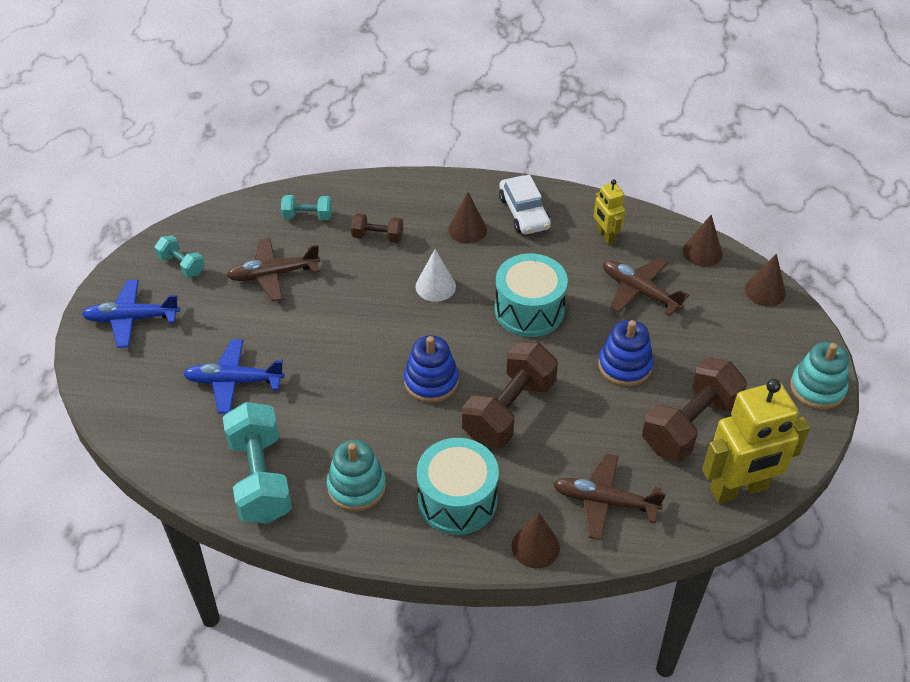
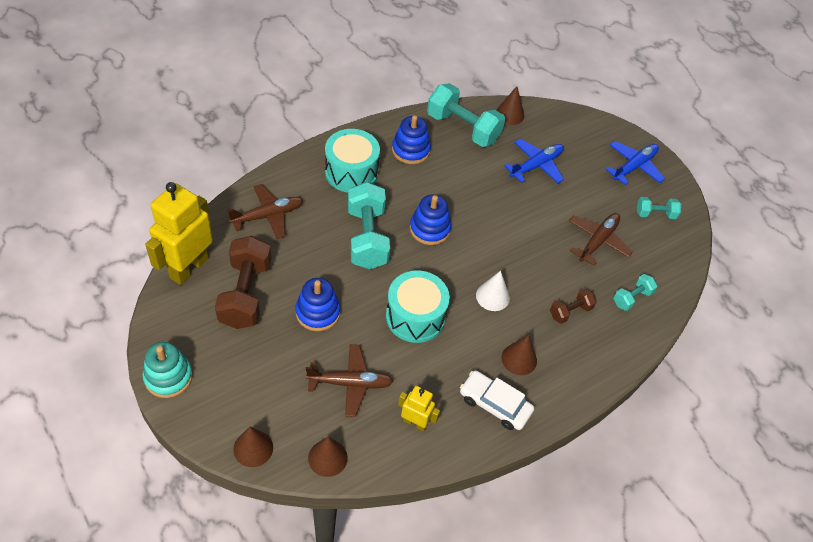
camera: 135 degrees right, 5 degrees up
turquoise stacking toy [327,440,386,511] -> blue stacking toy [392,115,431,164]
brown dumbbell [462,342,558,448] -> turquoise dumbbell [348,182,390,269]
brown cone [512,513,560,568] -> brown cone moved to [496,86,524,125]

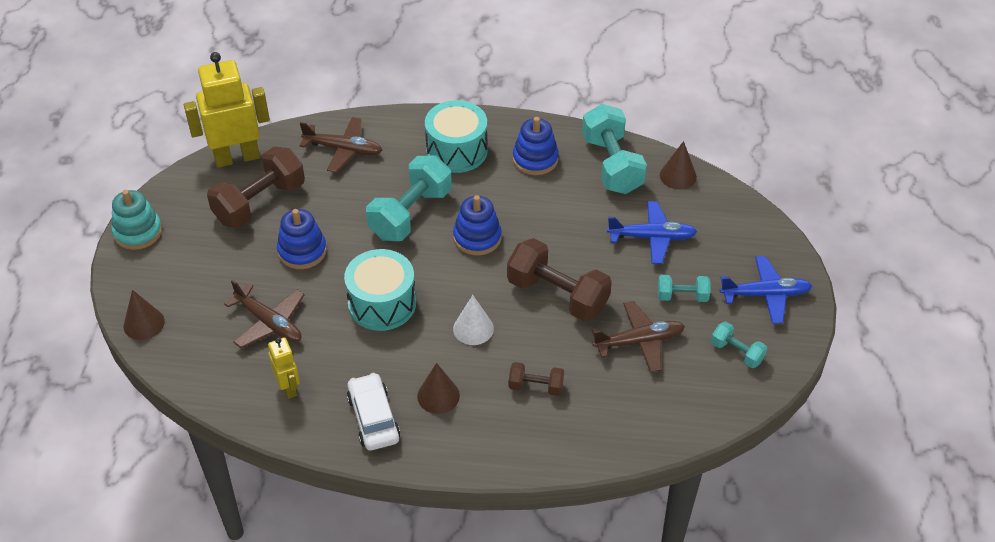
camera: 45 degrees right, 5 degrees down
brown cone [308,437,348,477] -> none
turquoise dumbbell [613,274,657,311] -> turquoise dumbbell moved to [658,275,710,302]
none -> brown dumbbell [507,238,612,322]

